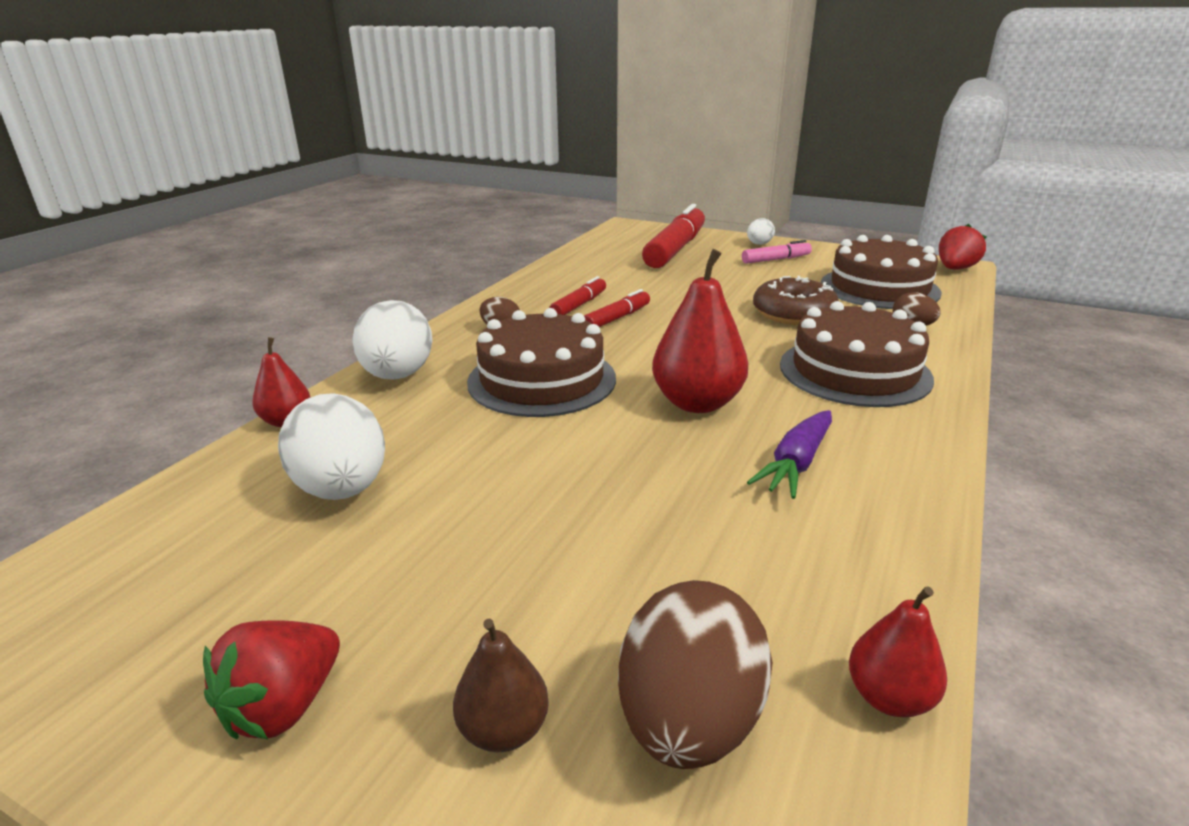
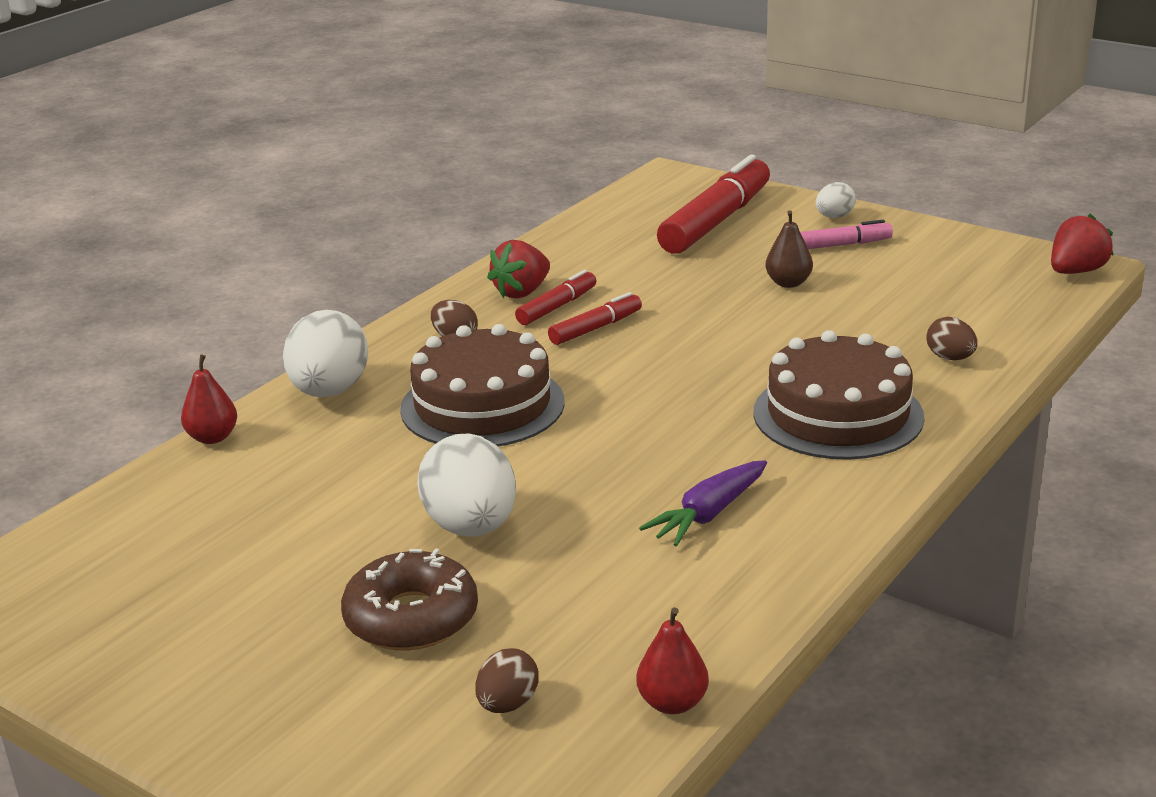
camera: 10 degrees right, 0 degrees up
red strawberry [203,620,340,740] -> red strawberry moved to [487,240,550,299]
white egg [278,393,385,500] -> white egg moved to [417,433,516,537]
brown pear [453,619,549,752] -> brown pear moved to [765,210,813,288]
brown egg [618,580,773,769] -> brown egg [475,648,538,713], size x0.52
red pear [652,249,748,413] -> none
brown donut [753,276,839,325] -> brown donut moved to [341,548,478,651]
brown cake [821,235,942,309] -> none

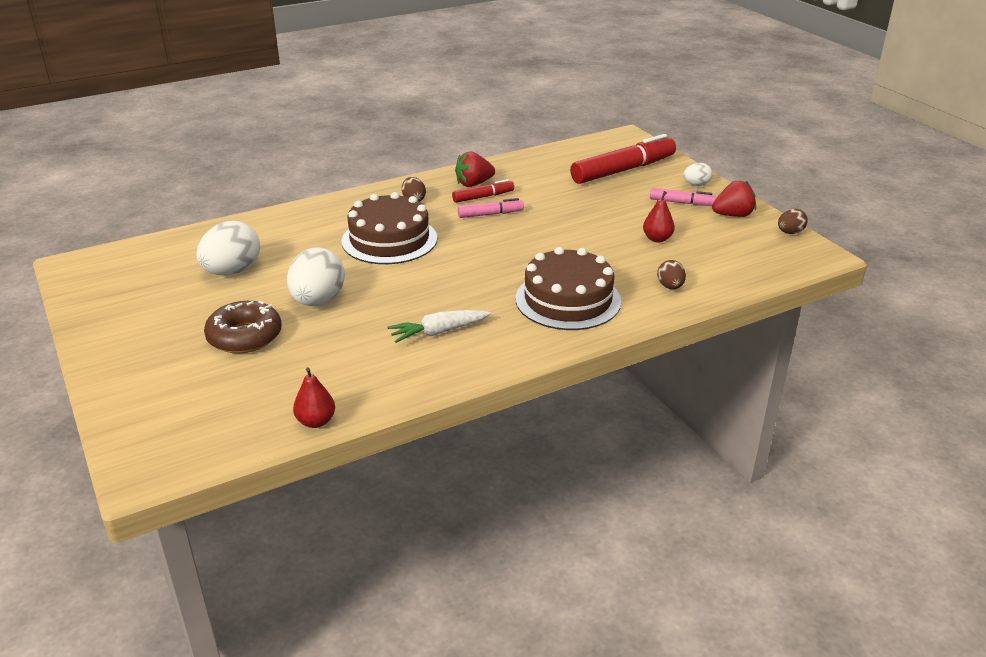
camera: 25 degrees right, 5 degrees up
red pear [181,355,237,444] -> red pear moved to [643,191,675,242]
white egg [283,310,368,397] -> white egg moved to [197,221,260,275]
brown egg [475,648,538,713] -> brown egg moved to [778,209,808,234]
red marker [548,292,642,345] -> pink marker [458,198,524,218]
purple carrot [639,460,767,547] -> white carrot [387,310,491,343]
brown pear [765,210,813,288] -> none
red strawberry [1051,213,1113,274] -> red strawberry moved to [712,181,756,217]

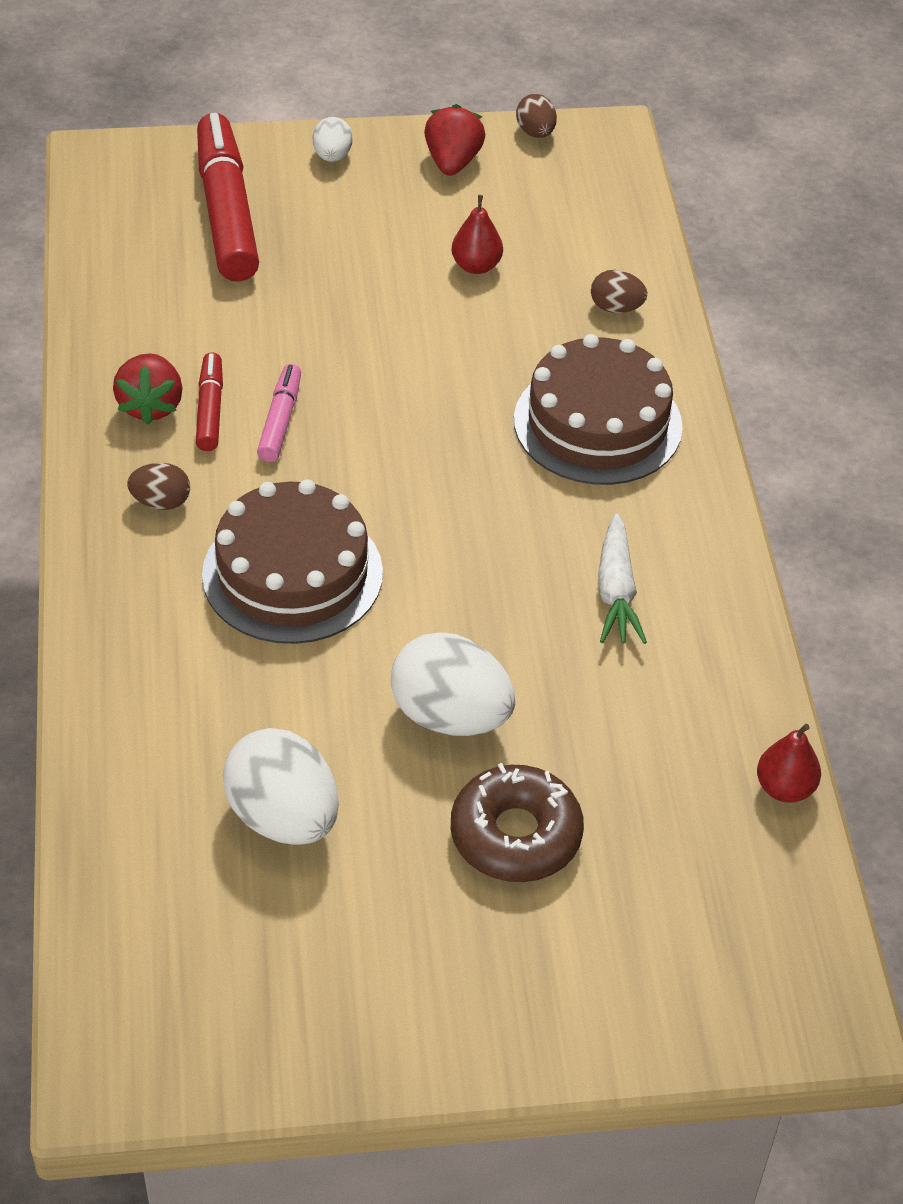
camera: 70 degrees left, 15 degrees up
pink marker [650,188,716,206] -> none

